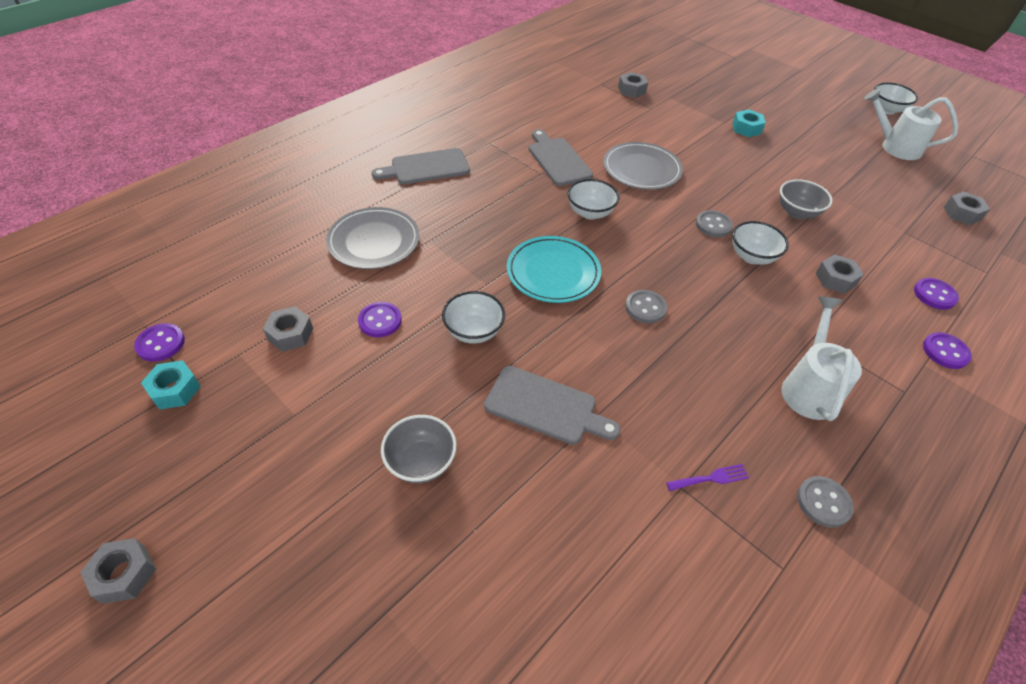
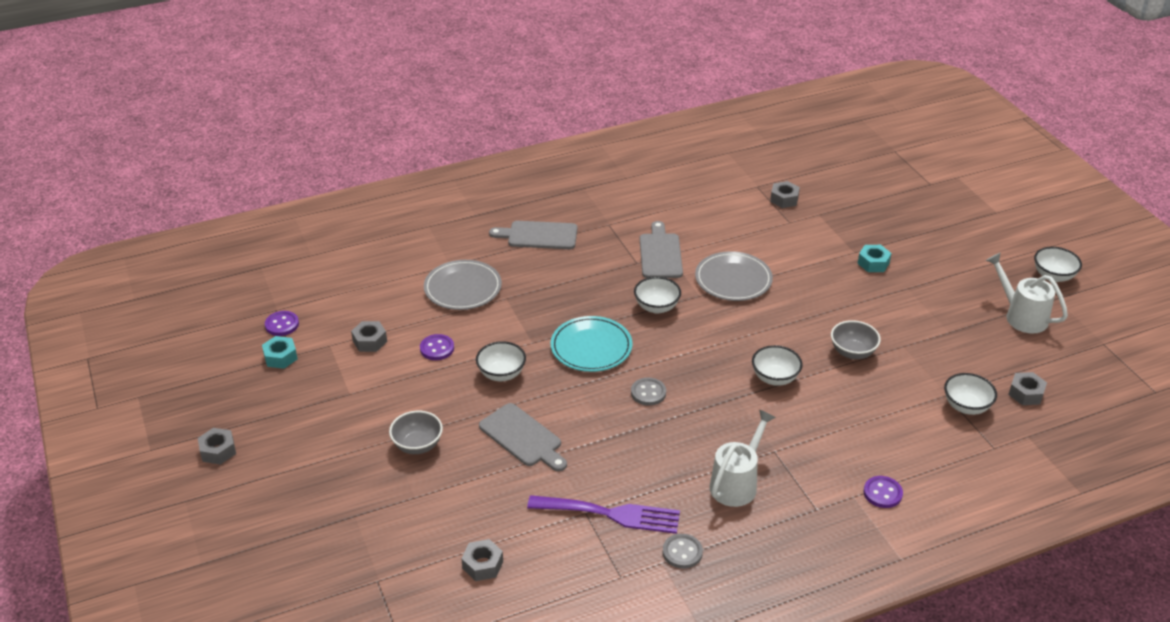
camera: 25 degrees right, 10 degrees down
purple fork [666,464,749,491] -> purple fork [527,495,680,534], size x2.33
grey button [696,210,733,237] -> none
grey nut [816,254,864,294] -> grey nut moved to [461,539,503,581]
purple button [914,278,959,310] -> none
none -> white bowl [944,373,997,415]

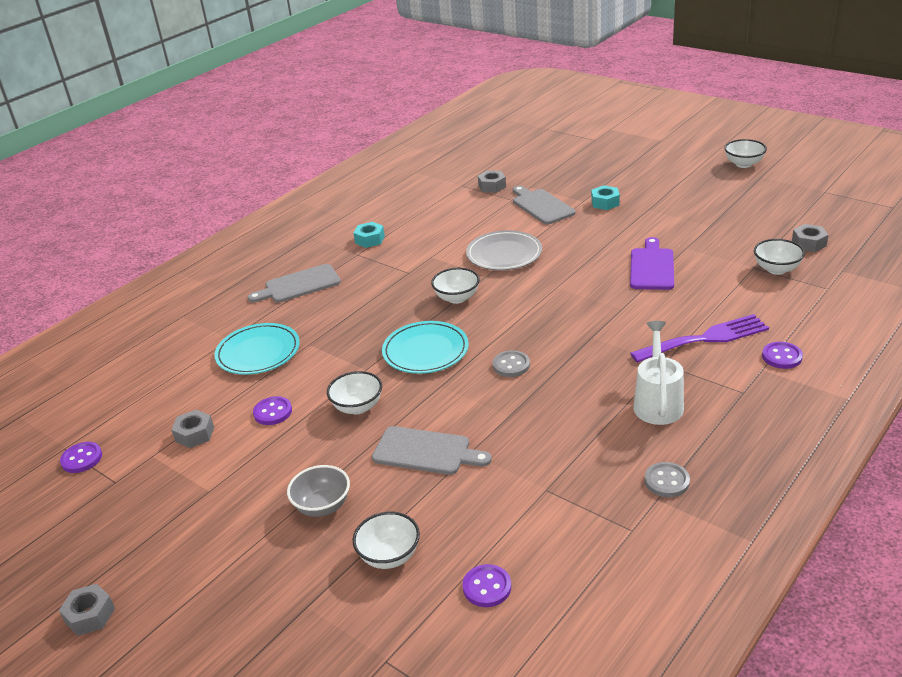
camera: 25 degrees left, 5 degrees down
turquoise nut [262,336,298,369] -> turquoise nut moved to [354,222,385,248]
grey plate [424,260,502,310] -> turquoise plate [214,323,300,375]
grey nut [461,539,503,581] -> purple button [462,564,511,607]
purple fork [527,495,680,534] -> purple fork moved to [630,314,769,363]
grey cutting board [640,221,683,278] -> grey cutting board moved to [513,186,575,225]
white bowl [752,345,803,386] -> white bowl moved to [353,512,420,569]
grey bowl [831,320,881,359] -> purple cutting board [630,237,674,290]
white watering can [986,253,1068,333] -> none

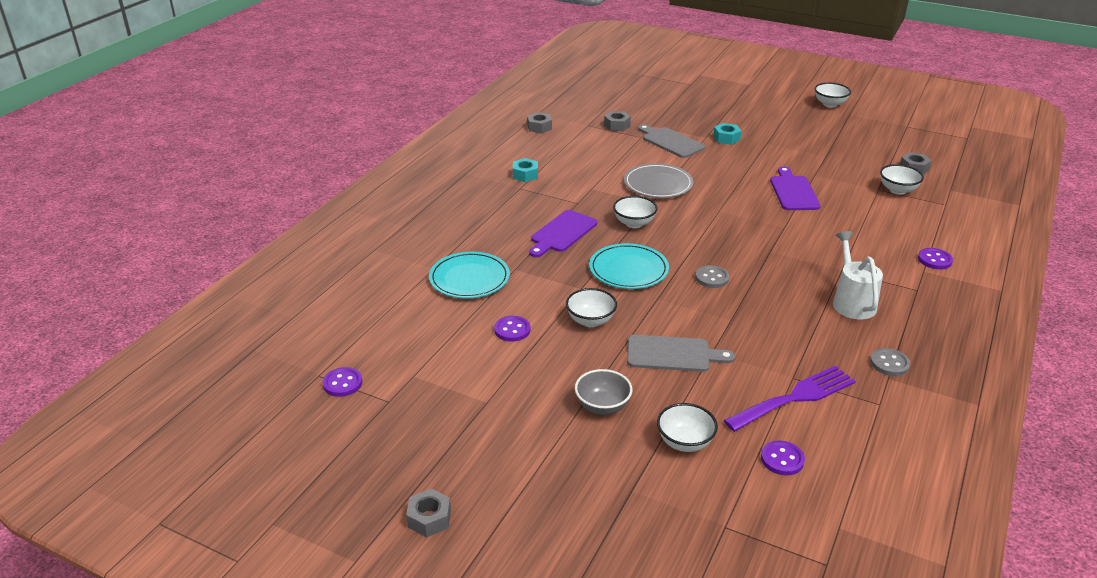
camera: 15 degrees left, 0 degrees up
grey nut [171,410,214,448] -> grey nut moved to [527,112,552,133]
grey cutting board [248,264,341,303] -> none
purple fork [630,314,769,363] -> purple fork moved to [724,366,856,432]
none -> purple cutting board [529,210,597,257]

